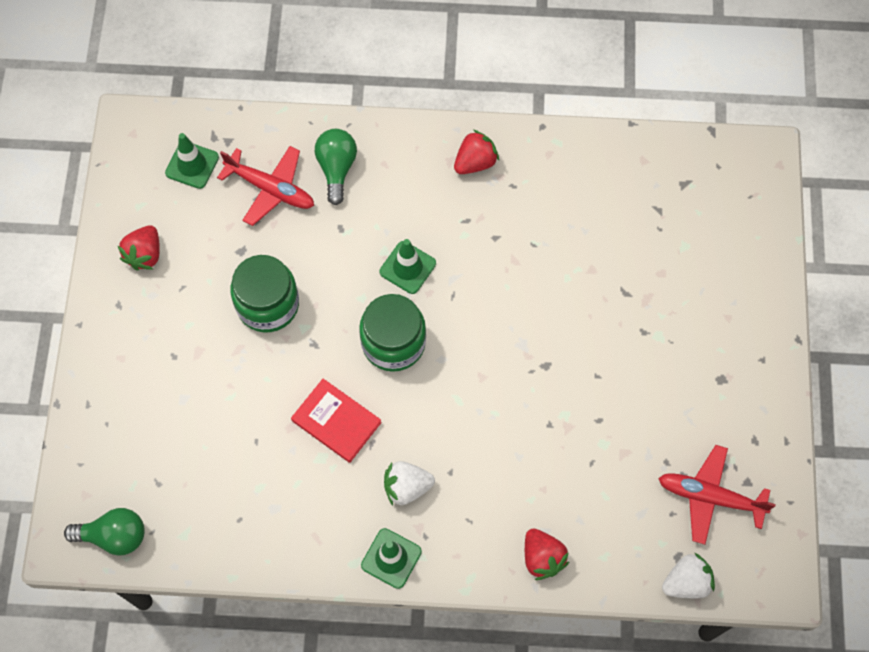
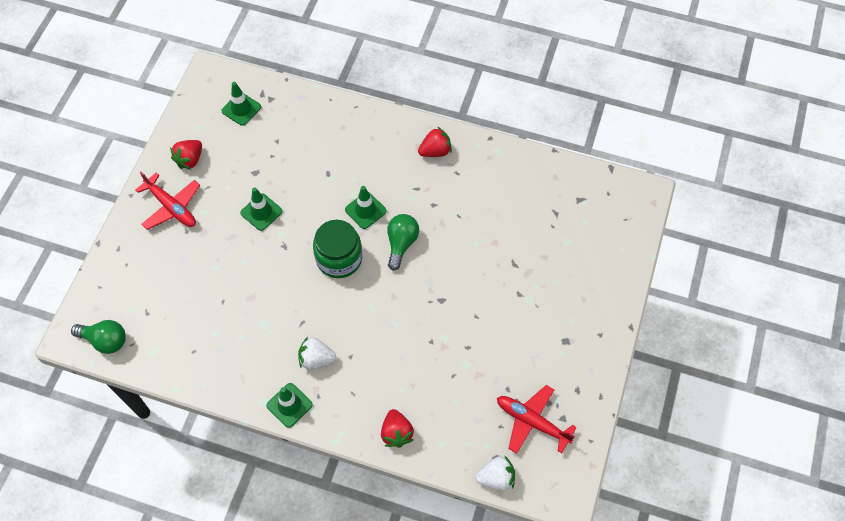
camera: 15 degrees right, 5 degrees down
red plane [217,146,314,226] -> red plane moved to [135,172,200,230]
green jar [230,255,299,332] -> green traffic cone [240,188,283,231]
red book [291,379,382,463] -> none
green light bulb [315,129,357,205] -> green light bulb moved to [387,214,419,271]

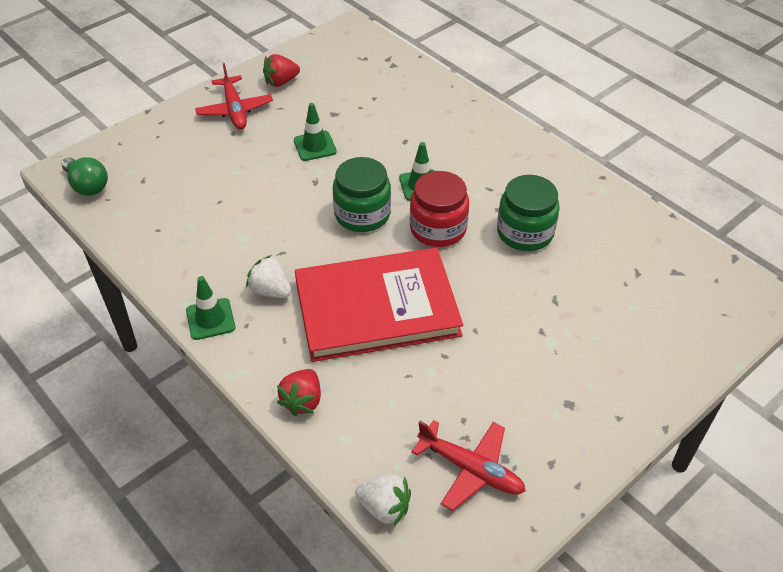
camera: 30 degrees right, 15 degrees down
green traffic cone [221,82,261,126] -> none
green light bulb [387,214,419,271] -> red jar [410,171,469,247]
red strawberry [418,126,452,157] -> none
red plane [497,385,577,454] -> red plane turned 150 degrees clockwise [411,420,526,511]
none -> red book [295,248,463,362]
none -> green jar [497,175,560,251]

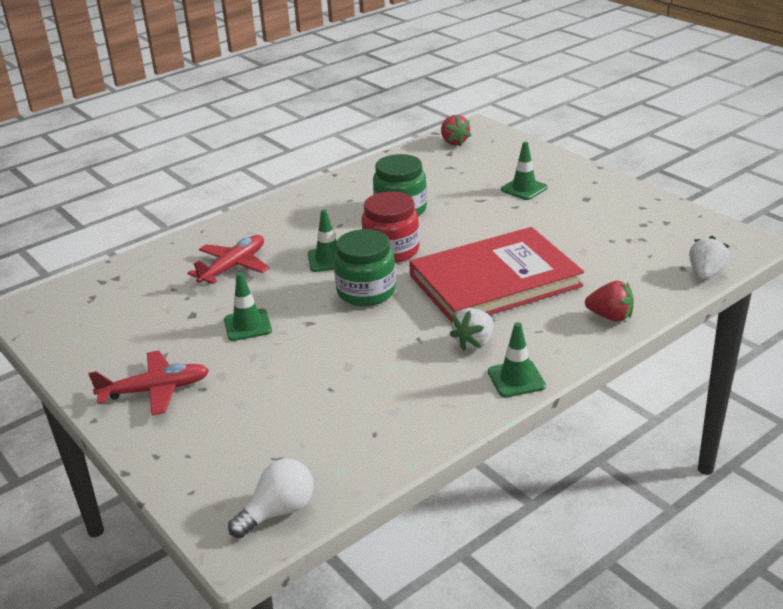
camera: 85 degrees left, 15 degrees down
green light bulb [61,157,108,196] -> white light bulb [228,458,313,538]
red strawberry [263,54,300,87] -> red strawberry moved to [441,115,472,146]
red book [295,248,463,362] -> red book turned 75 degrees clockwise [409,227,584,322]
red plane [411,420,526,511] -> red plane moved to [187,235,270,284]
none -> green traffic cone [501,142,548,200]

